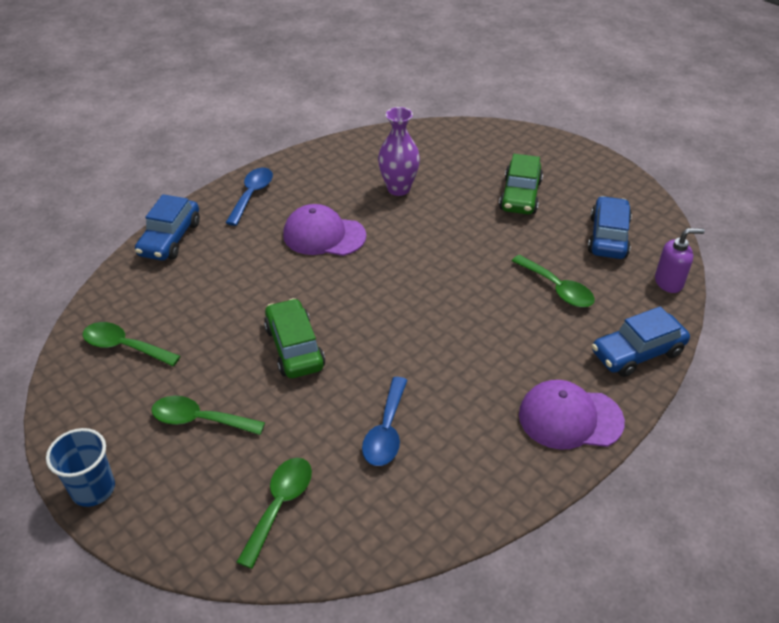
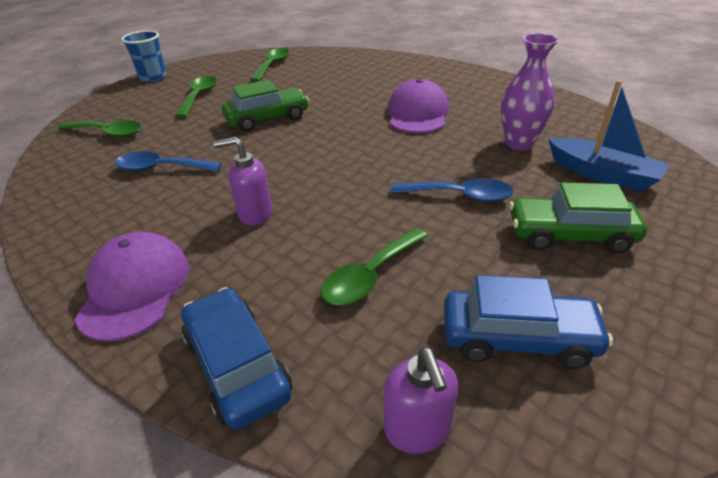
camera: 85 degrees right, 5 degrees down
blue car [135,194,200,261] -> none
blue spoon [226,168,273,226] -> blue spoon moved to [391,178,514,202]
none -> purple soap dispenser [213,137,272,226]
none -> blue boat [548,80,669,192]

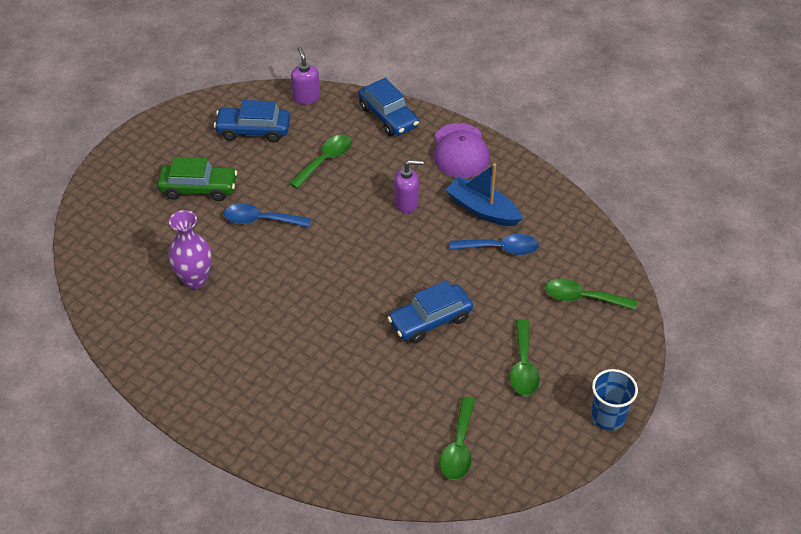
camera: 175 degrees right, 10 degrees up
green car [222,80,309,132] -> blue car [388,280,473,344]
purple cap [388,79,449,133] -> none
blue boat [548,80,669,192] -> blue boat moved to [446,163,523,226]

